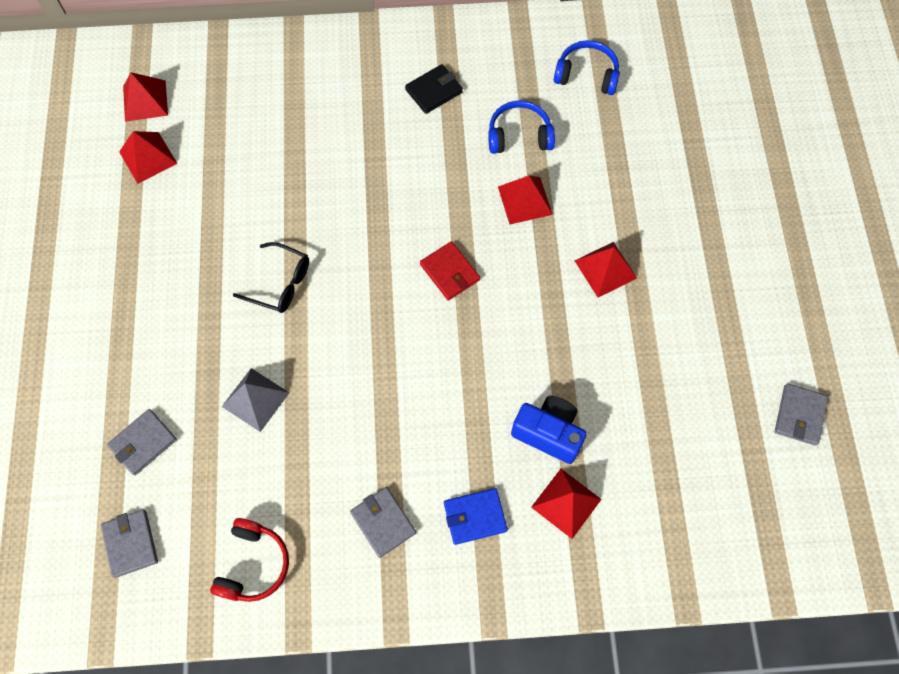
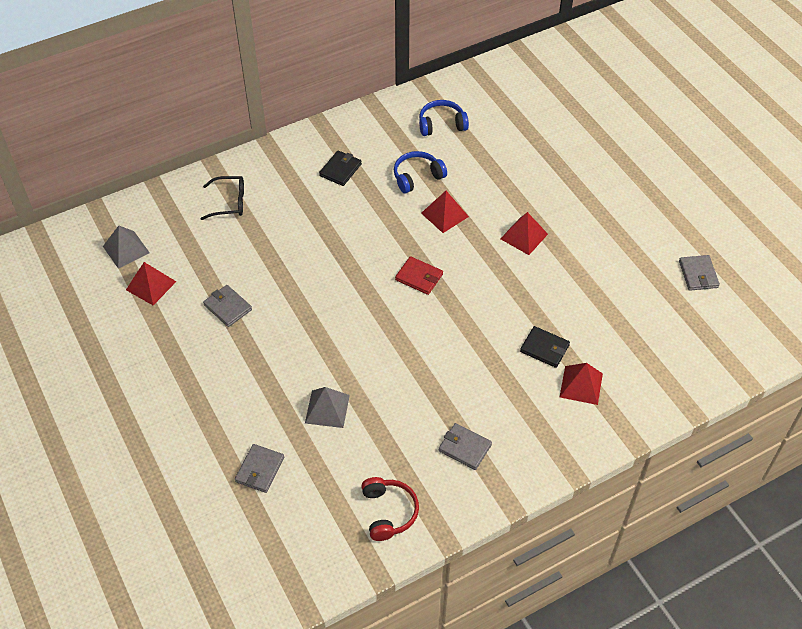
camera: 25 degrees left, 15 degrees down
grey wallet [101,509,158,578] -> grey wallet moved to [203,285,252,327]
red pyramid [123,72,168,122] -> grey pyramid [103,226,150,269]
black glasses [233,242,309,313] -> black glasses moved to [201,176,244,220]
blue wallet [444,488,508,545] -> none
blue camera [511,396,587,464] -> black wallet [520,326,570,368]

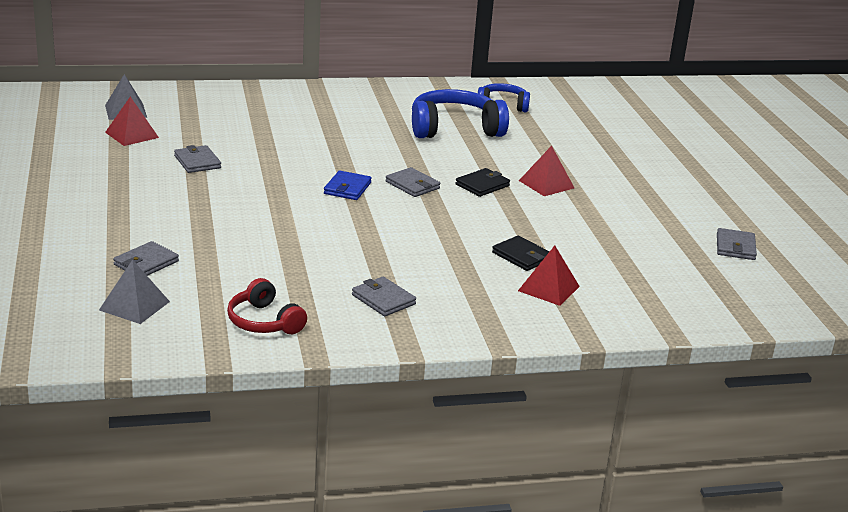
camera: 15 degrees right, 25 degrees down
black glasses [201,176,244,220] -> none
grey pyramid [305,387,350,428] -> grey pyramid moved to [99,260,170,324]
black wallet [319,150,362,186] -> black wallet moved to [455,168,510,197]
red headphones [361,477,419,541] -> red headphones turned 135 degrees clockwise [227,278,307,334]
blue headphones [394,151,447,194] -> blue headphones [412,89,509,138], size x1.69
red wallet [395,256,443,295] -> grey wallet [386,167,440,197]
red pyramid [421,191,469,233] -> none
none -> blue wallet [324,171,372,200]

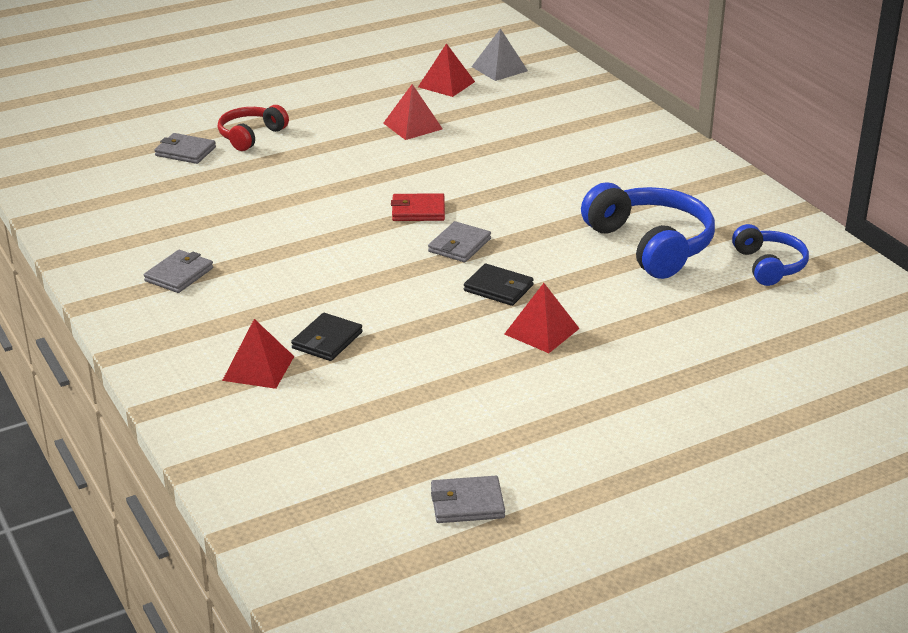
camera: 75 degrees right, 5 degrees up
grey pyramid [99,260,170,324] -> none
grey wallet [174,145,221,173] -> red pyramid [383,84,443,140]
red headphones [227,278,307,334] -> red headphones moved to [218,105,289,151]
blue wallet [324,171,372,200] -> red wallet [391,193,445,221]

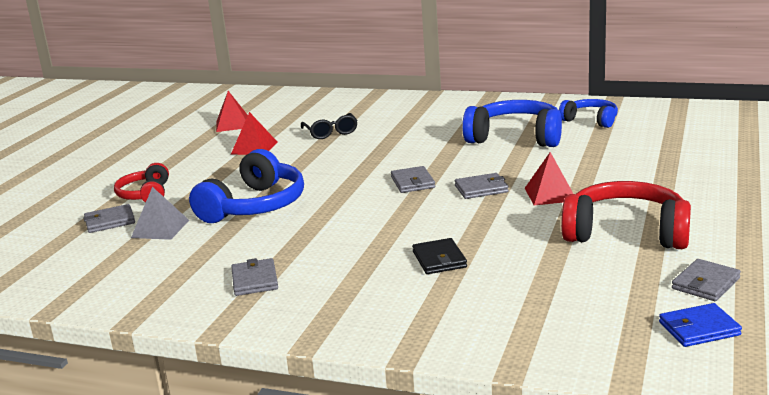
camera: 40 degrees left, 10 degrees down
red pyramid [222,319,294,389] -> none
red wallet [391,193,445,221] -> none
black wallet [464,264,534,306] -> grey wallet [455,173,509,199]
grey pyramid [472,28,528,81] -> grey pyramid moved to [131,187,189,240]
none -> blue headphones [189,149,304,223]
none -> black glasses [301,113,358,139]
none -> red headphones [561,181,691,249]
none -> blue wallet [659,303,742,347]

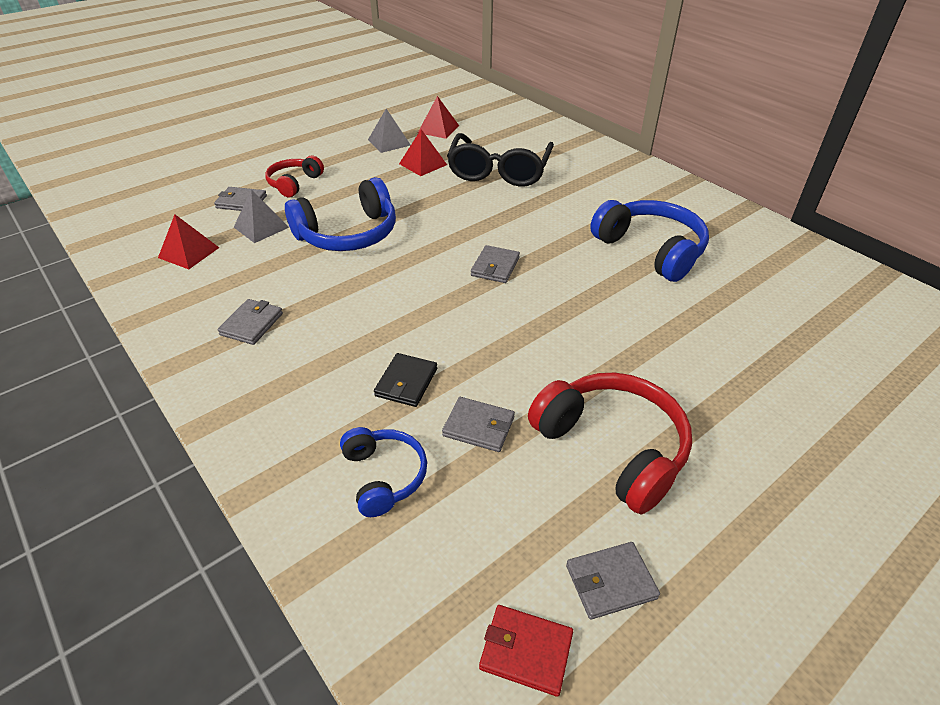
camera: 30 degrees right, 20 degrees up
black glasses [301,113,358,139] -> black glasses [447,133,554,186], size x1.91
grey wallet [455,173,509,199] -> grey wallet moved to [442,397,515,452]
red pyramid [525,152,573,205] -> red pyramid moved to [158,214,219,269]
blue headphones [559,99,618,128] -> blue headphones moved to [340,427,427,517]
blue wallet [659,303,742,347] -> red wallet [479,605,573,697]
none -> grey pyramid [368,109,411,153]

